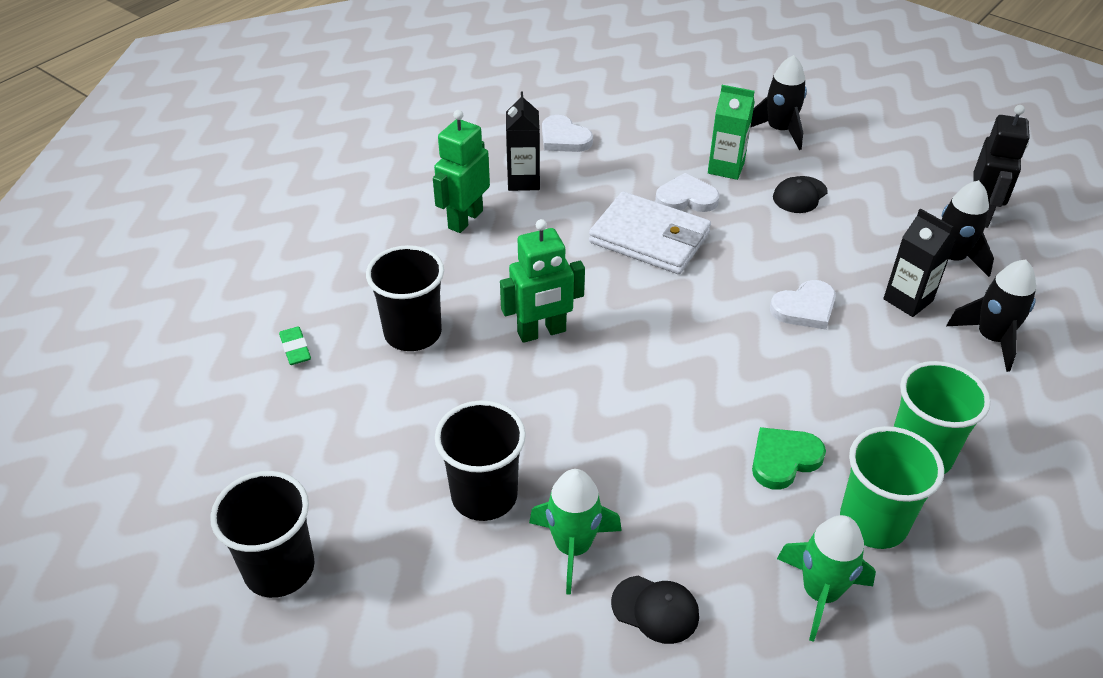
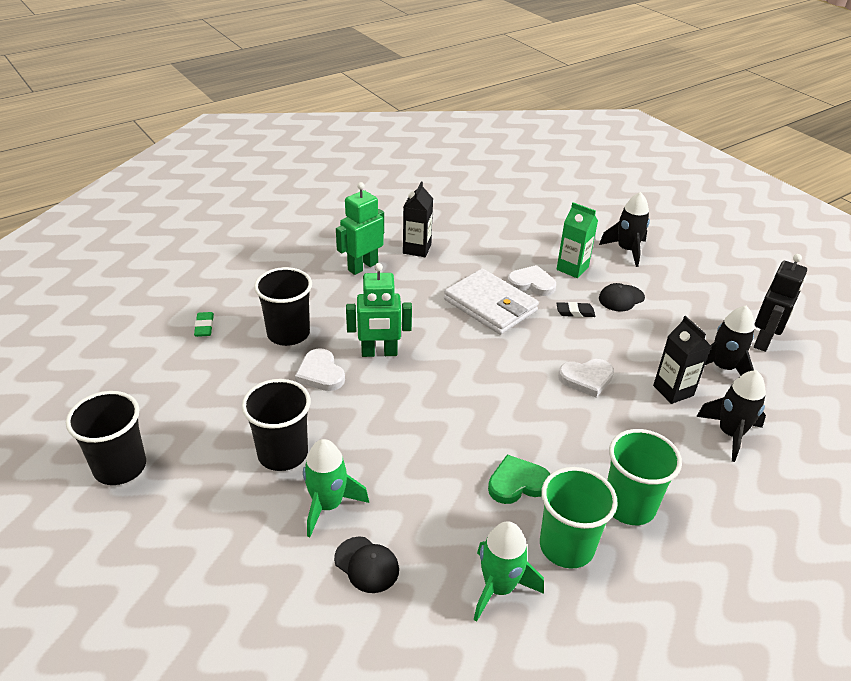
camera: 15 degrees right, 5 degrees down
white heart [542,115,593,152] -> white heart moved to [295,348,345,391]
none -> black eraser [556,302,595,317]

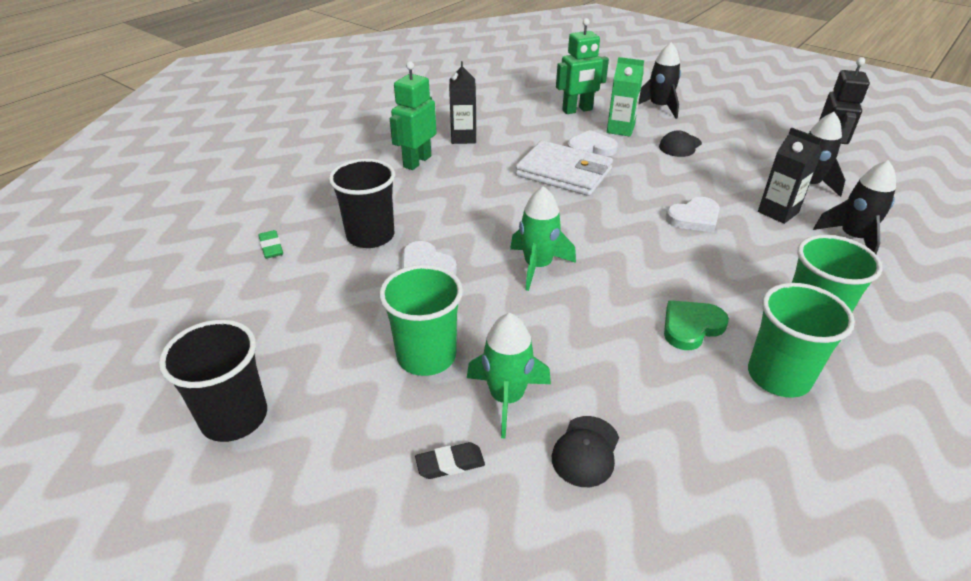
camera: 15 degrees left, 0 degrees up
black cup [242,379,311,471] -> green cup [379,265,463,376]
black cap [334,537,399,593] -> black cap turned 90 degrees clockwise [552,416,619,487]
green robot [346,263,412,357] -> green robot moved to [556,18,609,114]
green rocket [474,521,544,622] -> green rocket moved to [510,186,576,291]
black eraser [556,302,595,317] -> black eraser moved to [415,442,485,479]

